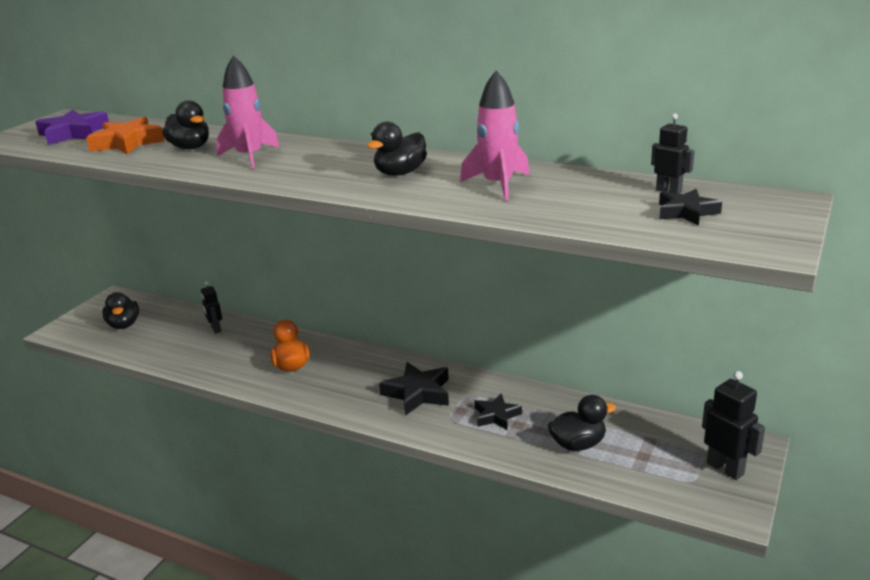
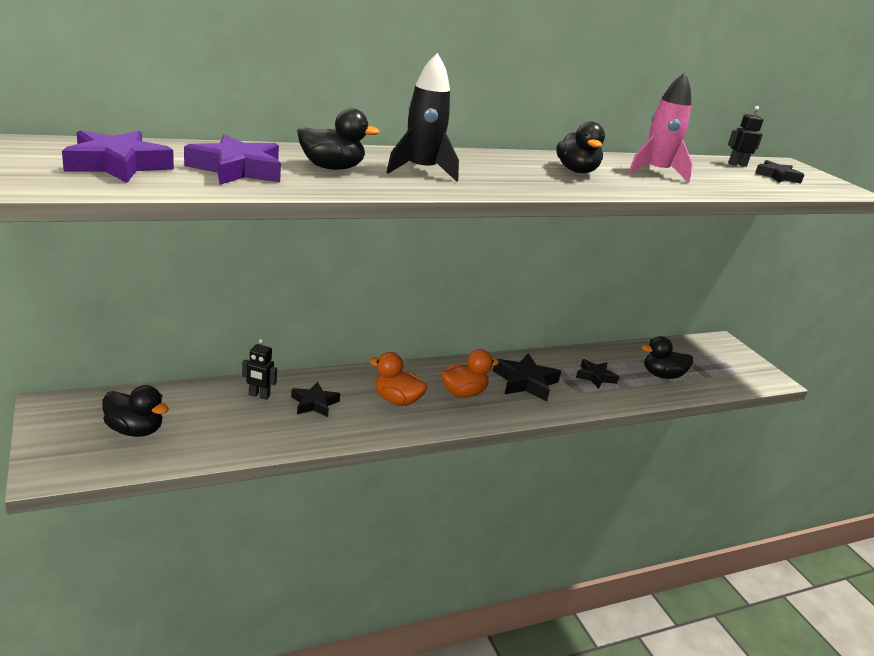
camera: 55 degrees left, 0 degrees up
orange star [86,117,165,154] -> purple star [184,134,281,185]
pink rocket [216,56,280,169] -> black rocket [386,53,459,181]
black duck [548,395,616,451] -> black duck turned 120 degrees counterclockwise [641,336,693,379]
black robot [702,371,765,480] -> none
none -> black star [291,382,340,417]
none -> orange duck [441,349,499,398]

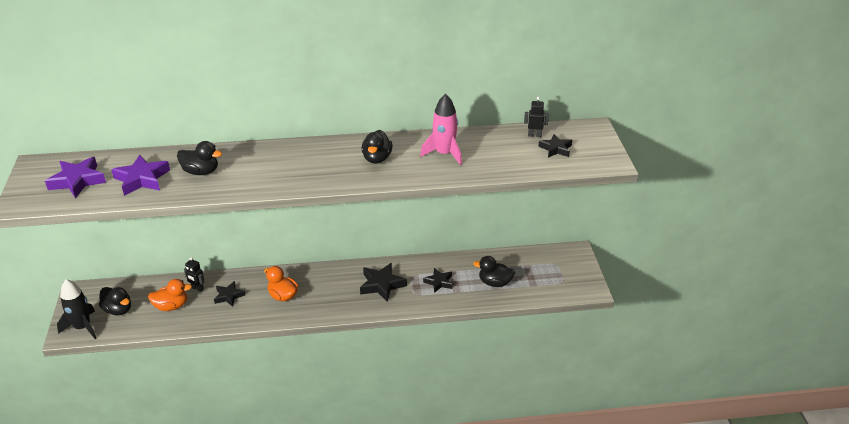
camera: 20 degrees right, 10 degrees up
black rocket [386,53,459,181] -> black rocket moved to [57,279,96,339]
orange duck [441,349,499,398] -> orange duck moved to [148,279,192,311]

